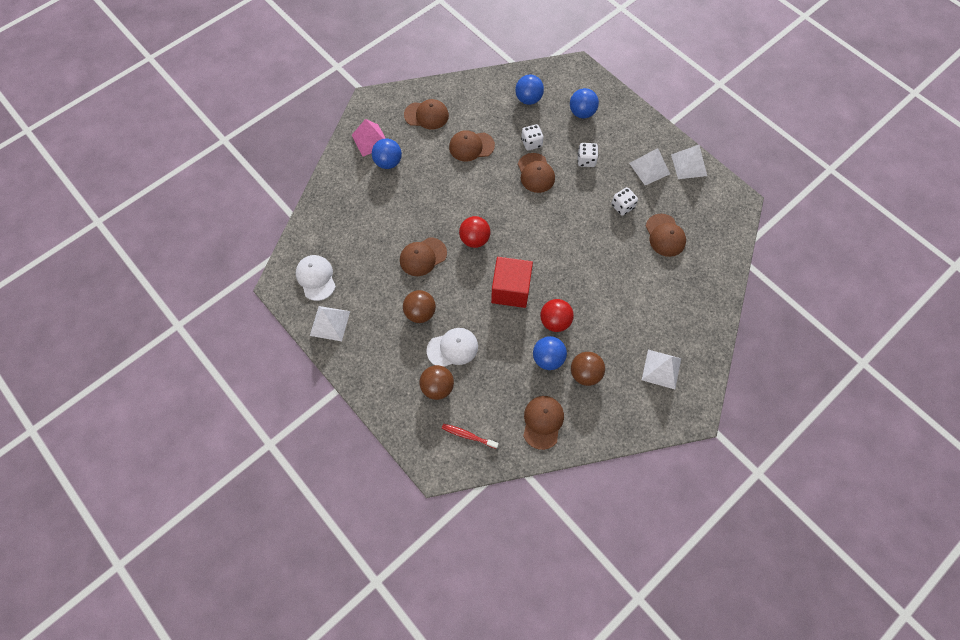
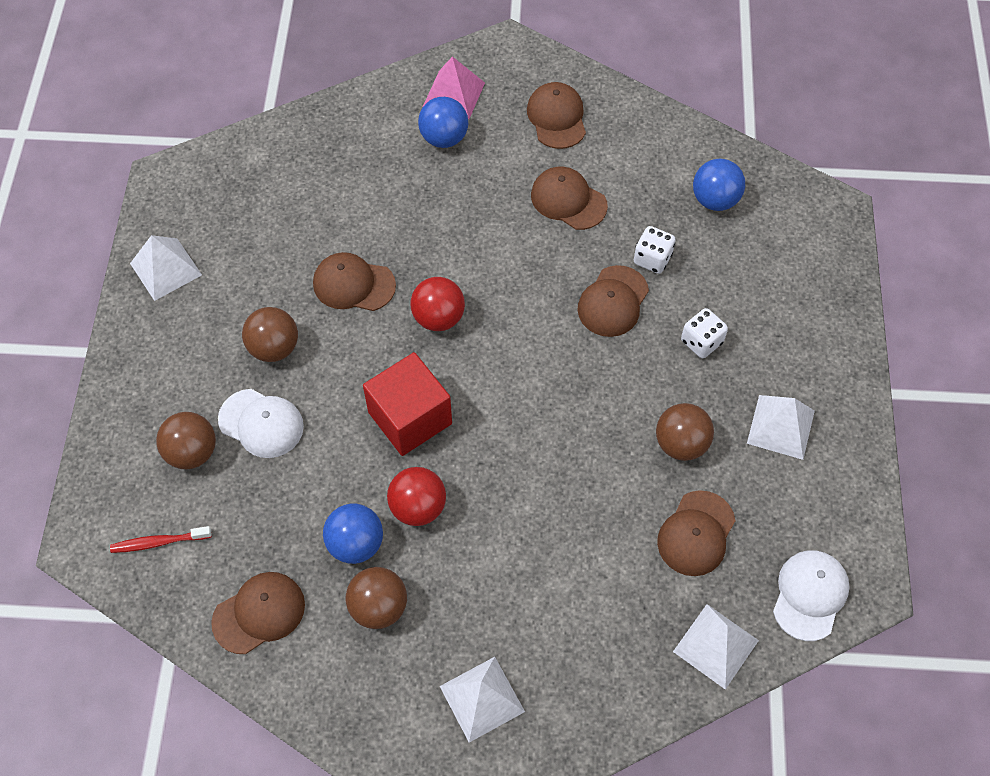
camera: 45 degrees right, 5 degrees down
white cap [296,255,336,301] -> white cap moved to [773,550,850,641]
brown cap [404,99,449,129] -> brown cap turned 150 degrees counterclockwise [527,82,586,149]
red toothbrush [442,424,499,449] -> red toothbrush turned 75 degrees counterclockwise [110,526,212,553]
blue ball [570,88,599,118] -> none
white dice [611,187,638,216] -> brown ball [656,403,714,461]
white pyramid [671,145,707,179] -> white pyramid moved to [673,604,759,690]

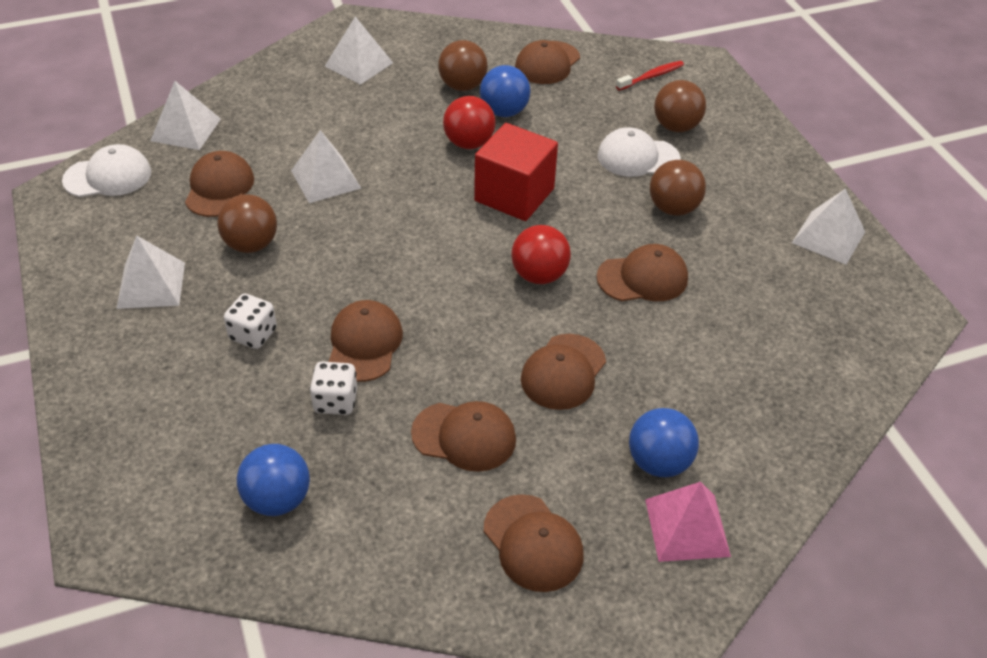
camera: 155 degrees right, 15 degrees down
white cap [773,550,850,641] -> white cap turned 105 degrees counterclockwise [62,144,151,197]
none -> white pyramid [291,130,361,203]
none -> brown cap [521,334,606,410]

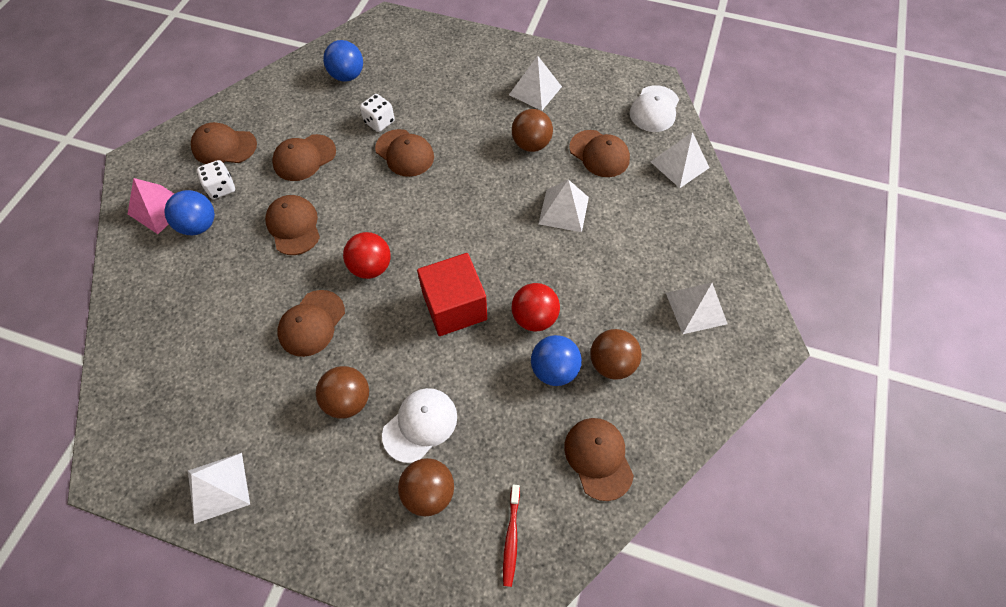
camera: 130 degrees right, 15 degrees up
white dice [224,293,277,349] -> white dice moved to [197,160,235,199]

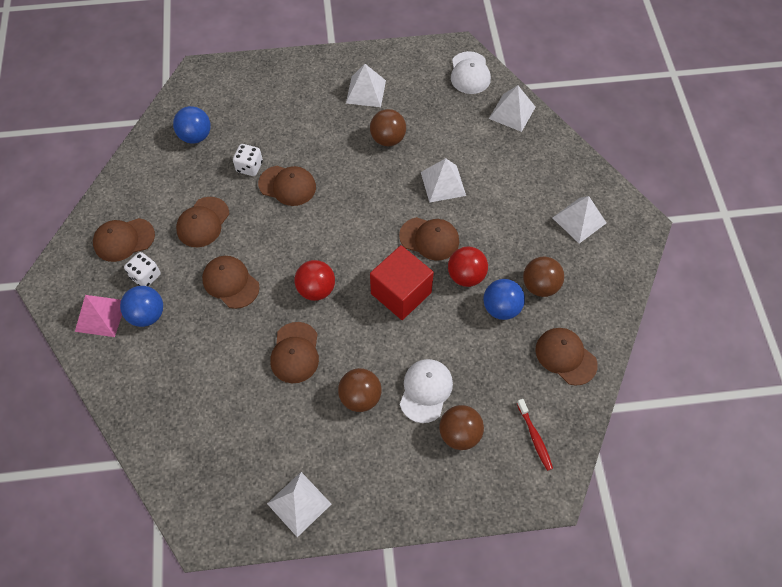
camera: 25 degrees left, 0 degrees up
brown cap [569,130,630,177] -> brown cap moved to [399,217,459,261]

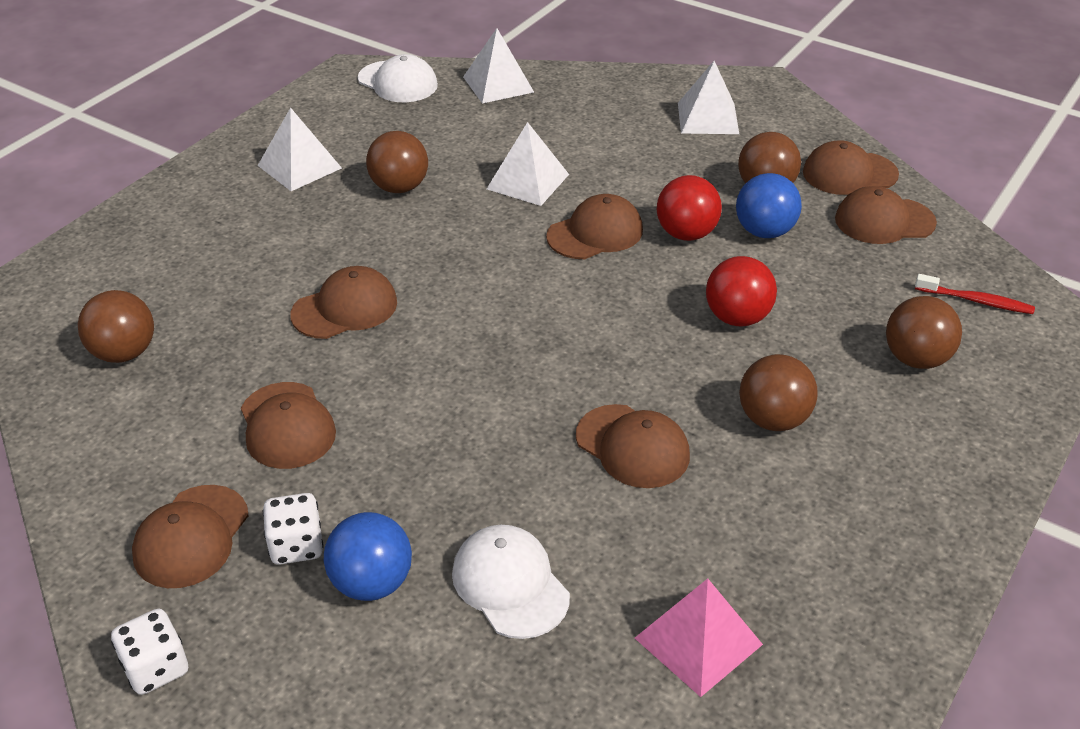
camera: 50 degrees left, 20 degrees down
pink pyramid [75,295,122,337] -> pink pyramid moved to [635,578,763,697]
blue ball [173,106,211,144] -> brown ball [78,290,154,363]
brown cap [202,256,259,309] -> brown cap moved to [803,140,899,195]
white dice [233,144,263,176] -> white dice moved to [111,609,188,695]
white pyramid [267,472,331,537] -> none
red ball [294,260,335,301] -> red ball moved to [706,256,777,327]
red cube [370,245,434,320] -> none
white cap [400,359,453,423] -> white cap moved to [452,525,570,639]

